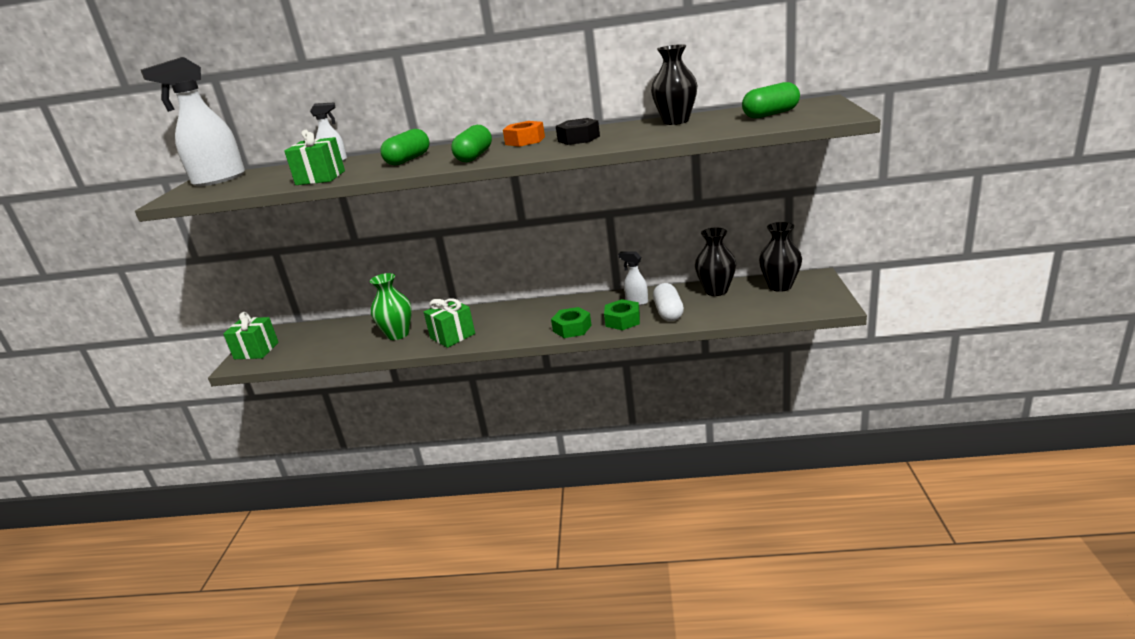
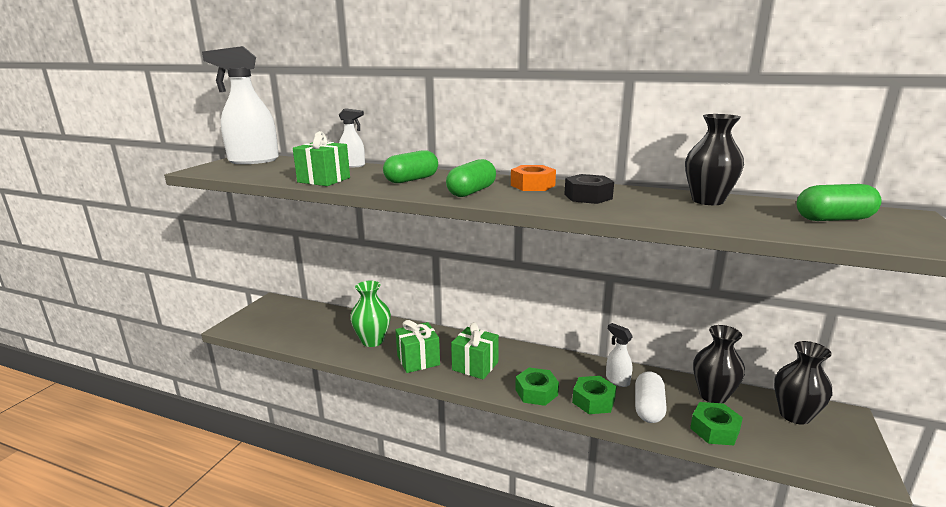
camera: 15 degrees right, 5 degrees down
green gift [223,312,279,359] -> green gift moved to [451,322,499,380]
none -> green nut [690,402,743,445]

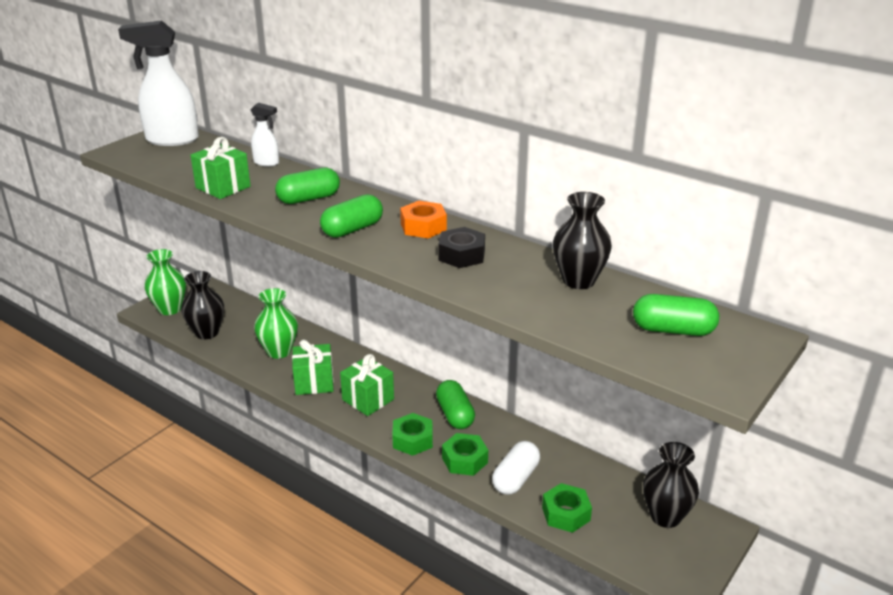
camera: 15 degrees right, 10 degrees up
white spray bottle [606,323,633,387] -> none
black vase [693,325,745,403] -> black vase moved to [181,271,224,339]
none -> green vase [144,249,186,315]
none -> green capsule [436,380,475,429]

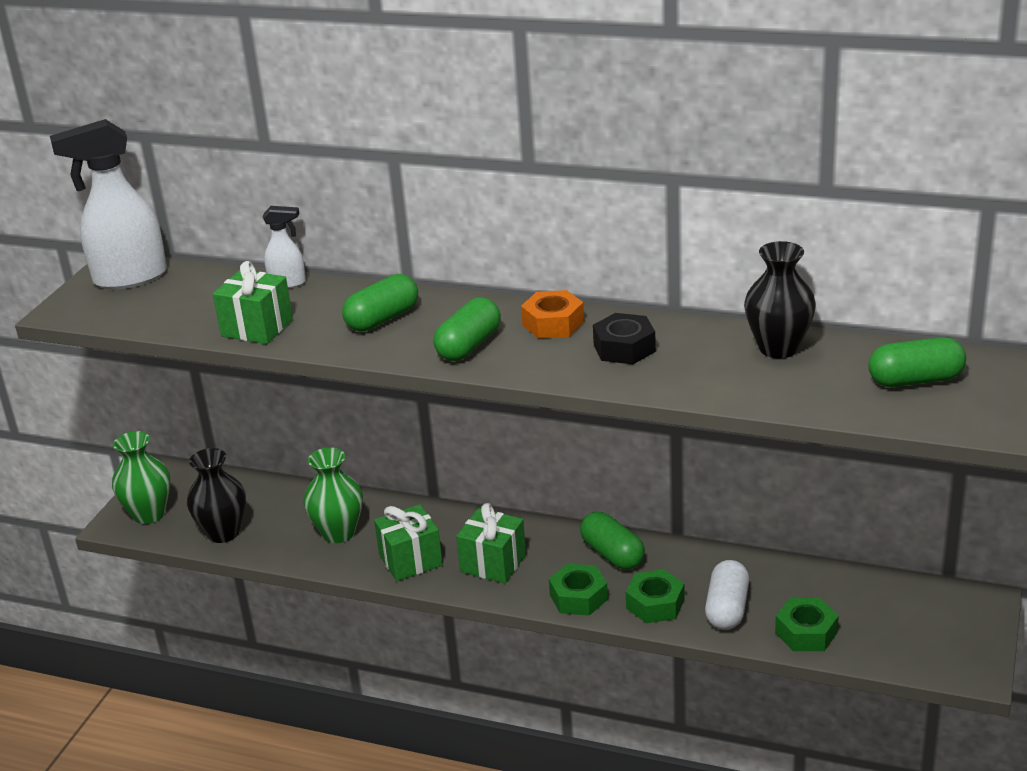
camera: 15 degrees left, 0 degrees up
black vase [643,442,699,528] -> none

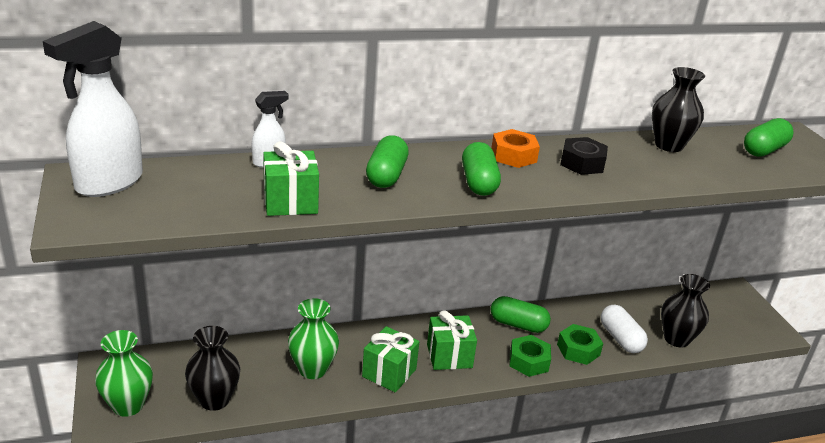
camera: 40 degrees left, 0 degrees up
green nut [775,598,839,651] -> black vase [661,274,710,348]

